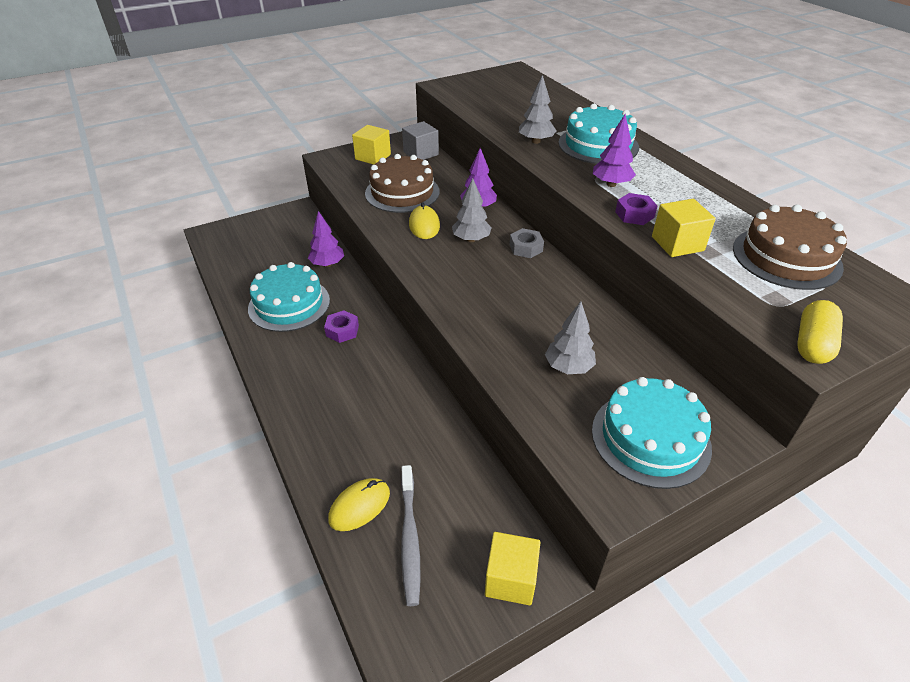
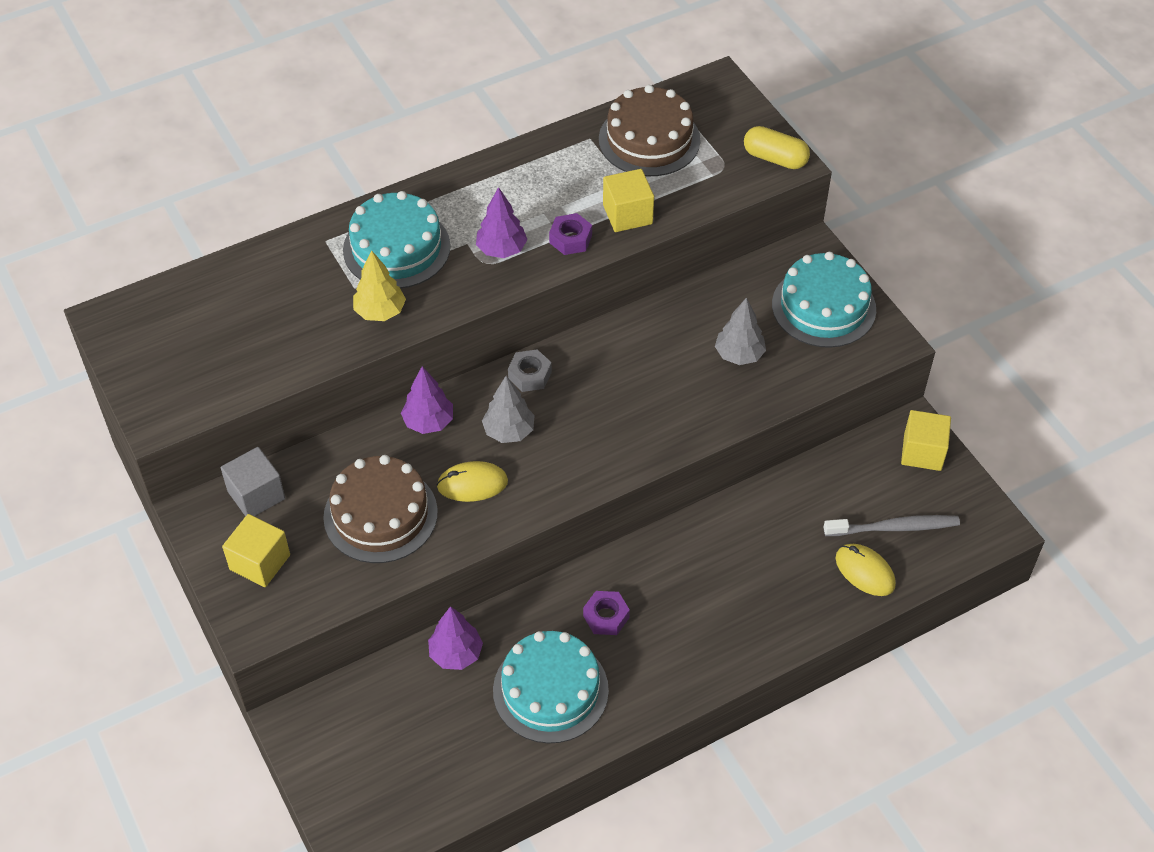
camera: 90 degrees left, 10 degrees up
grey tree [519,75,557,144] -> yellow tree [353,250,406,321]

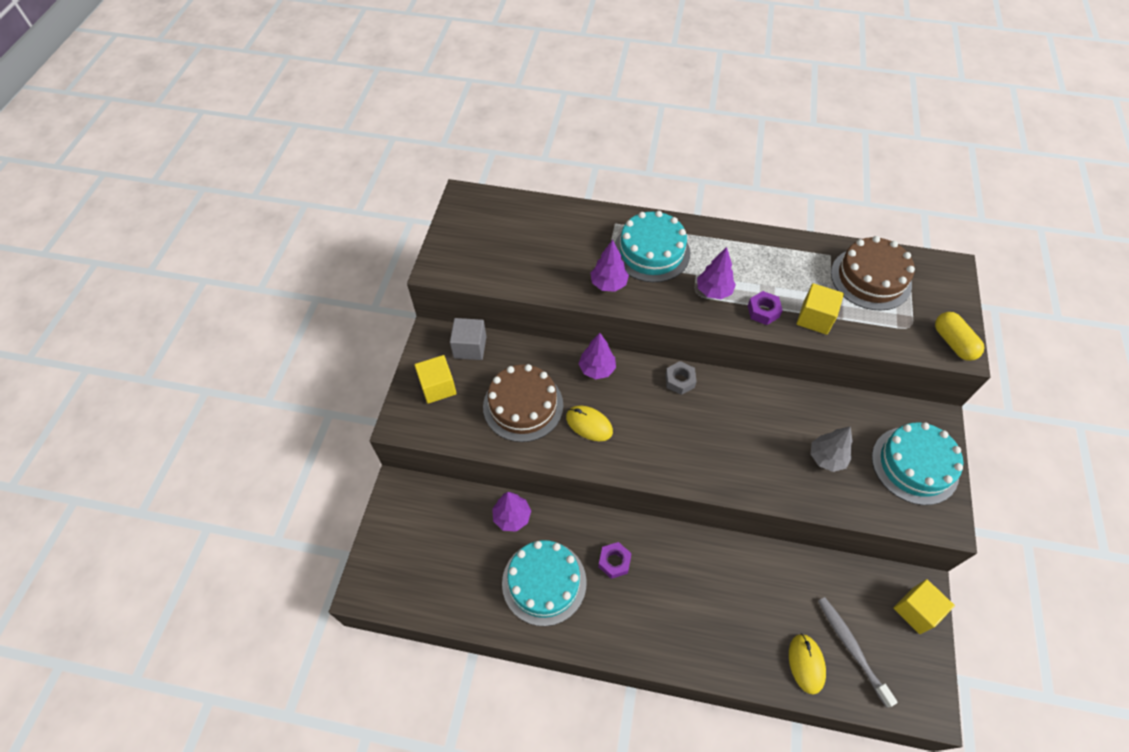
camera: 40 degrees right, 5 degrees up
yellow tree [353,250,406,321] -> purple tree [591,239,629,292]
grey tree [482,376,535,443] -> none
grey toothbrush [824,515,960,536] -> grey toothbrush turned 150 degrees counterclockwise [818,597,898,708]

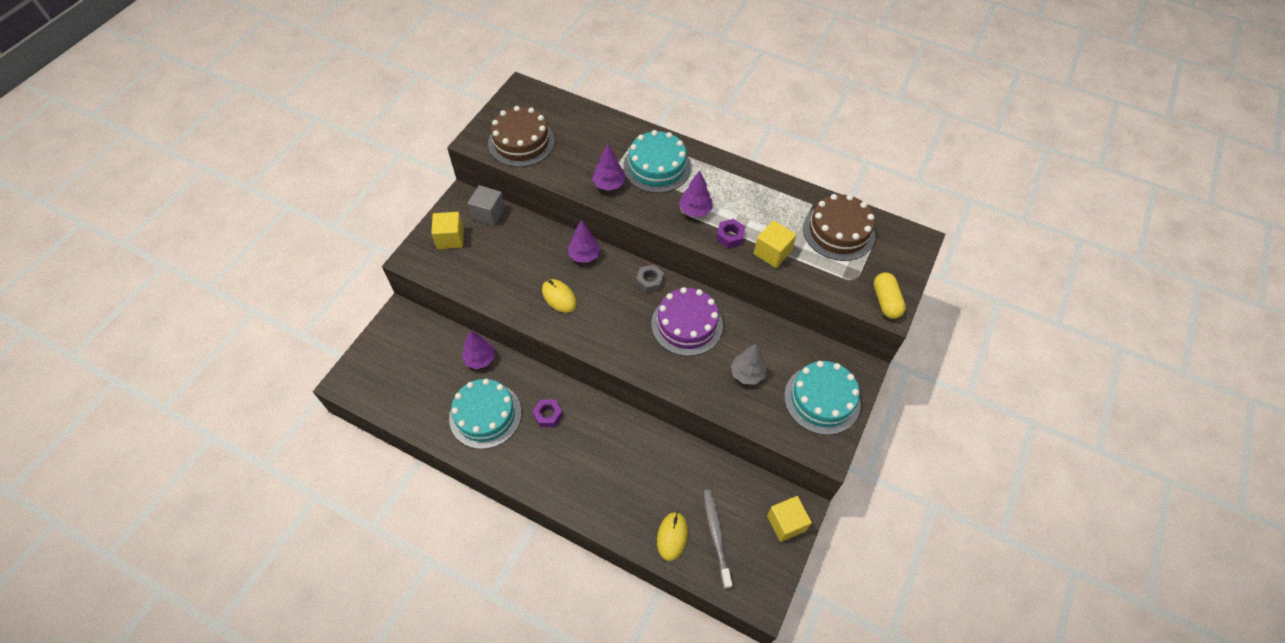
camera: 15 degrees right, 0 degrees up
brown cake [483,364,563,442] -> brown cake moved to [488,106,555,167]
none -> purple cake [651,287,723,356]

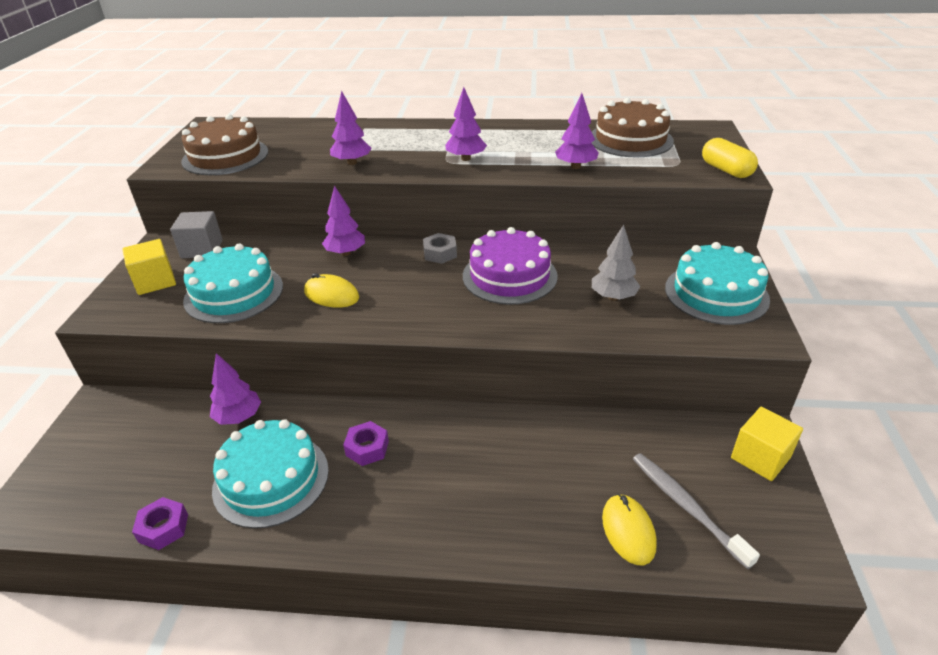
camera: 20 degrees left, 20 degrees down
turquoise cake [623,130,691,193] -> turquoise cake moved to [183,244,283,323]
purple nut [716,219,745,248] -> purple nut moved to [132,497,188,550]
yellow cube [754,220,797,268] -> purple tree [555,93,599,169]

